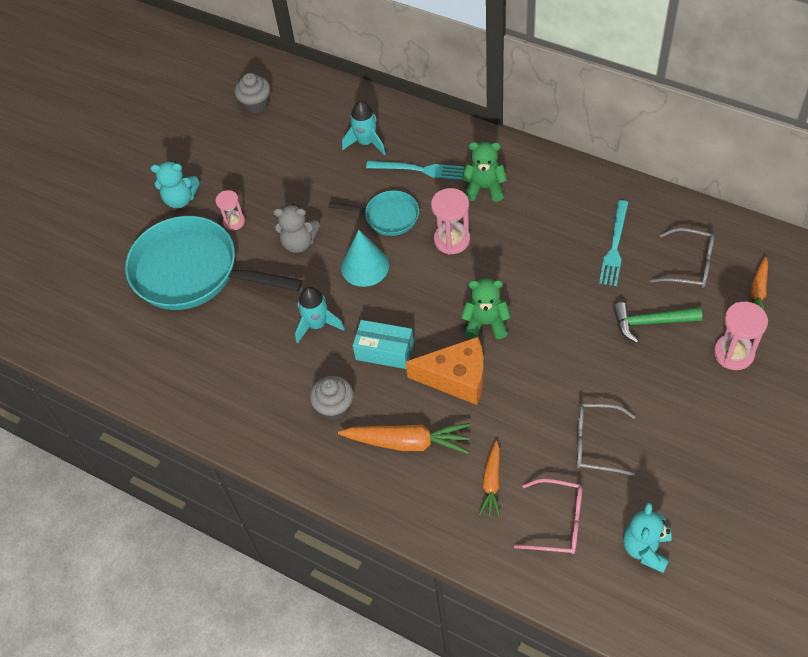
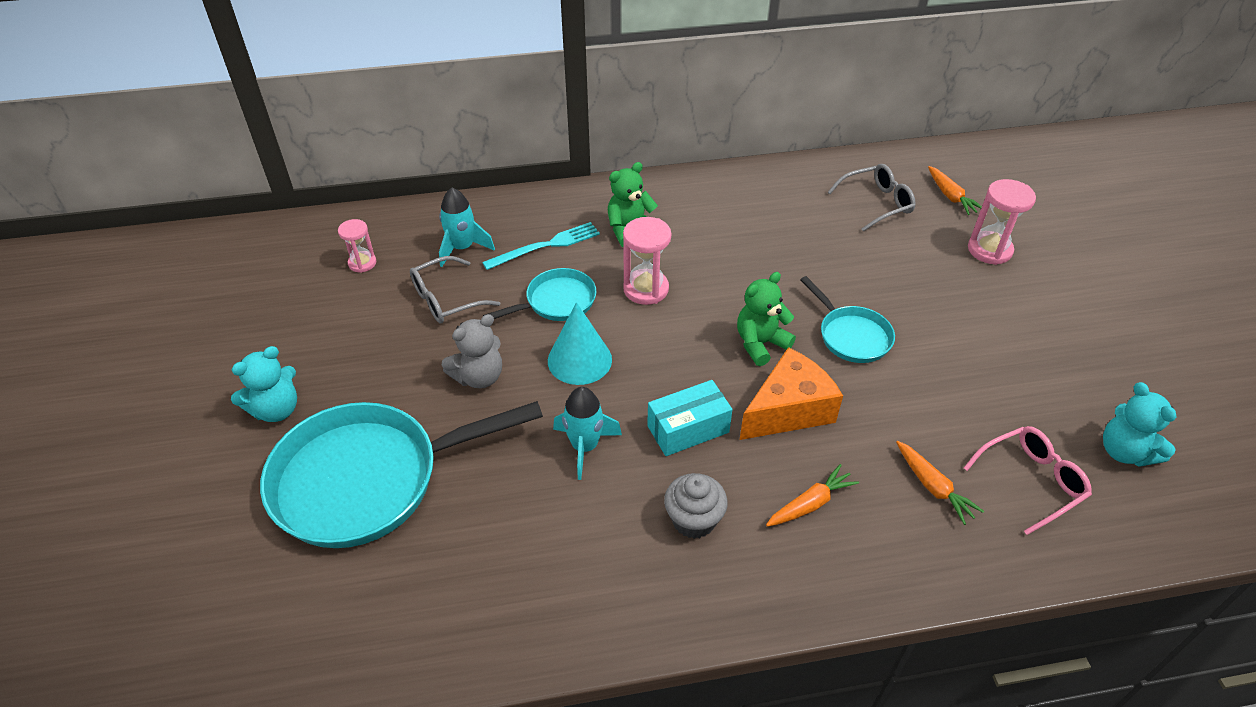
camera: 45 degrees left, 10 degrees down
pink hourglass [216,190,245,230] -> pink hourglass moved to [338,219,376,273]
grey cupcake [234,73,270,113] -> none
orange carrot [338,423,471,454] -> orange carrot [766,464,859,527], size x0.60
grey glasses [576,403,636,476] -> grey glasses moved to [410,256,500,323]
turquoise fork [599,200,629,286] -> none
green hammer [613,302,702,343] -> none
none -> turquoise pan [800,276,895,363]

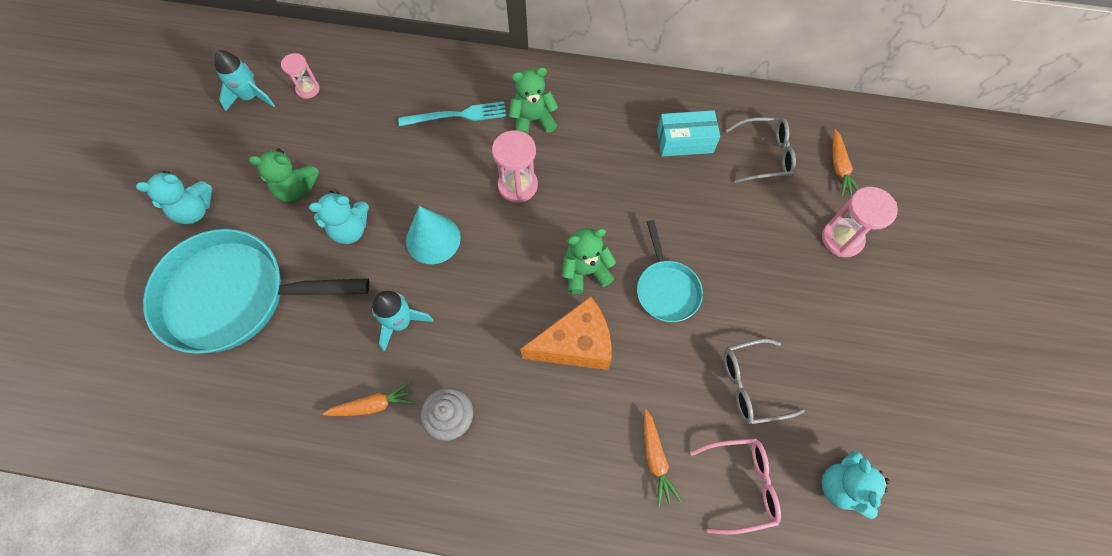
camera: 20 degrees right, 20 degrees up
grey glasses [410,256,500,323] -> grey glasses moved to [724,339,805,424]
turquoise rocket [439,188,495,267] -> turquoise rocket moved to [214,50,275,111]
grey teddy bear [442,314,502,388] -> turquoise teddy bear [309,191,369,244]
turquoise pan [483,268,597,321] -> none
turquoise box [647,380,733,456] -> turquoise box moved to [657,110,720,157]
orange carrot [766,464,859,527] -> orange carrot moved to [323,382,415,416]
none -> green teddy bear [249,148,319,203]

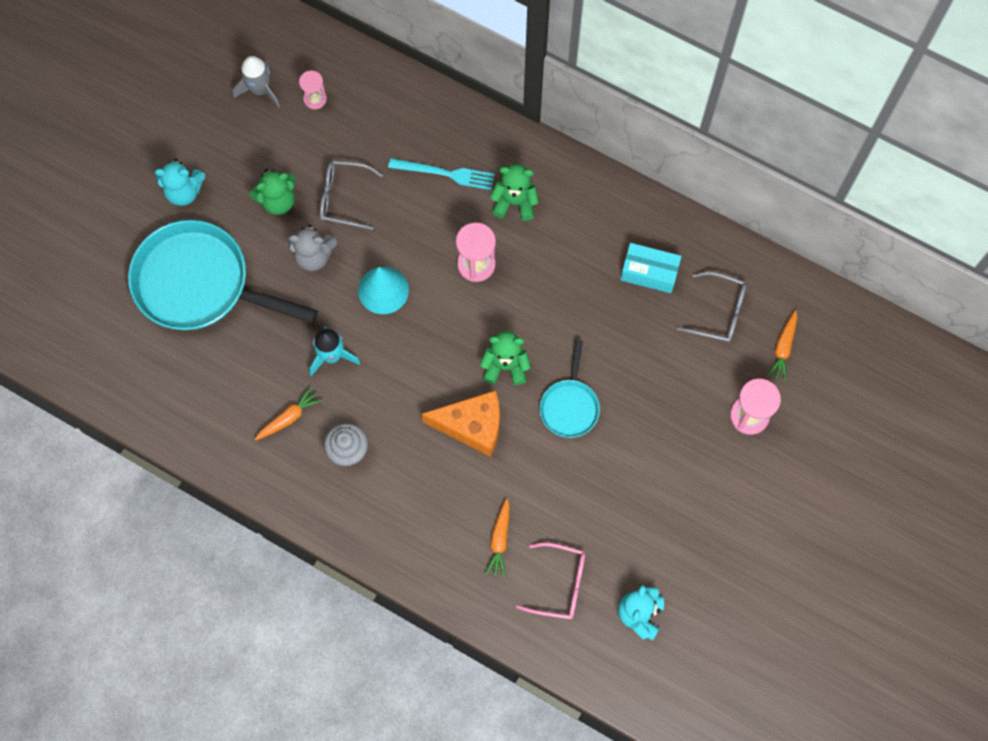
camera: 20 degrees right, 5 degrees up
turquoise rocket [214,50,275,111] -> grey rocket [233,56,280,108]
green teddy bear [249,148,319,203] -> green teddy bear turned 45 degrees counterclockwise [249,169,295,215]
turquoise teddy bear [309,191,369,244] -> grey teddy bear [287,224,337,271]
orange carrot [323,382,415,416] -> orange carrot turned 45 degrees counterclockwise [255,386,323,441]
grey glasses [724,339,805,424] -> grey glasses moved to [320,160,383,230]

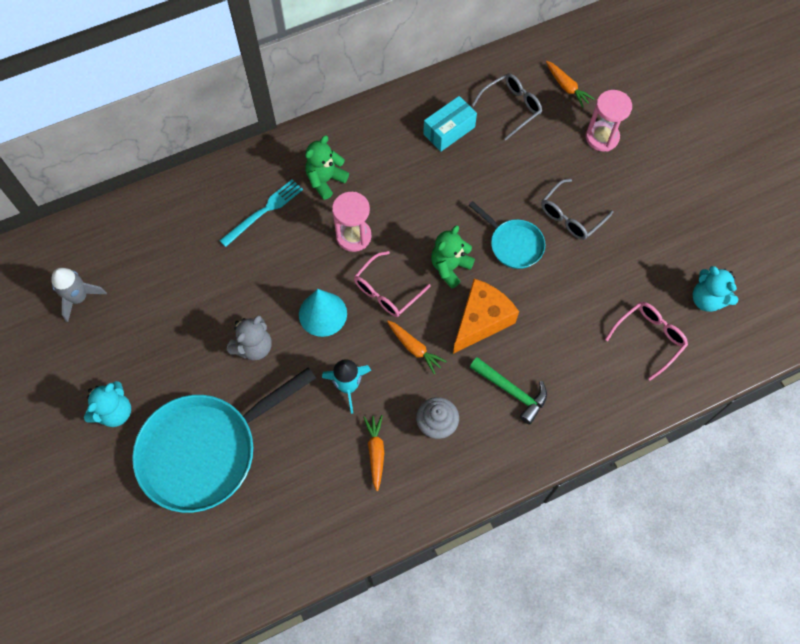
camera: 55 degrees left, 5 degrees down
green teddy bear [249,169,295,215] -> none
pink hourglass [299,71,327,109] -> none
grey glasses [320,160,383,230] -> grey glasses moved to [541,179,613,240]
orange carrot [485,498,510,578] -> orange carrot moved to [387,320,447,374]
none -> pink glasses [354,251,430,317]
none -> green hammer [470,357,547,425]

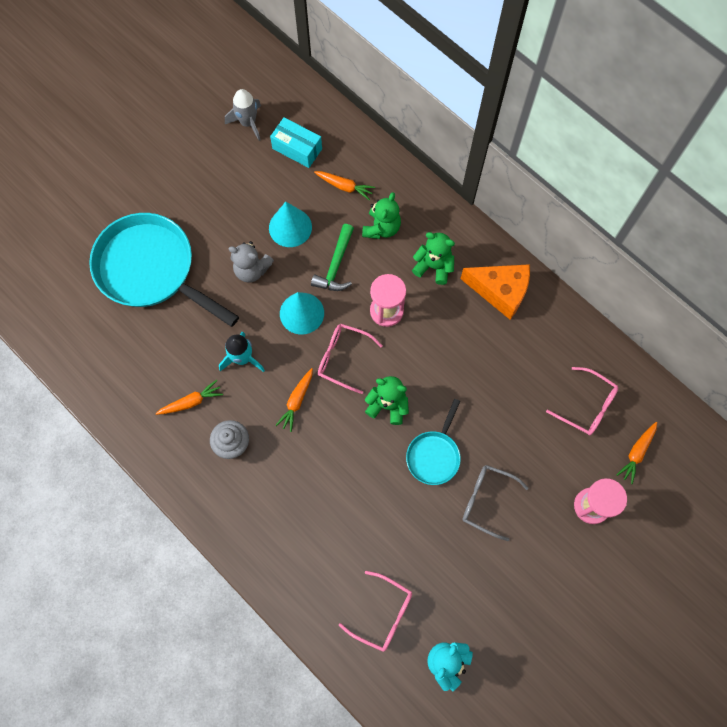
camera: 70 degrees right, 5 degrees up
turquoise teddy bear [84,381,131,427] -> none
turquoise fork [219,179,303,247] -> green teddy bear [362,192,401,239]
turquoise box [423,96,477,152] -> turquoise box moved to [270,117,322,168]
orange cheese [453,279,519,354] -> orange cheese moved to [460,264,530,320]
green hammer [470,357,547,425] -> green hammer moved to [311,224,354,291]
grey glasses [472,73,542,140] -> pink glasses [546,367,618,435]
none -> turquoise cone [269,202,312,247]
none -> orange carrot [314,171,375,200]

